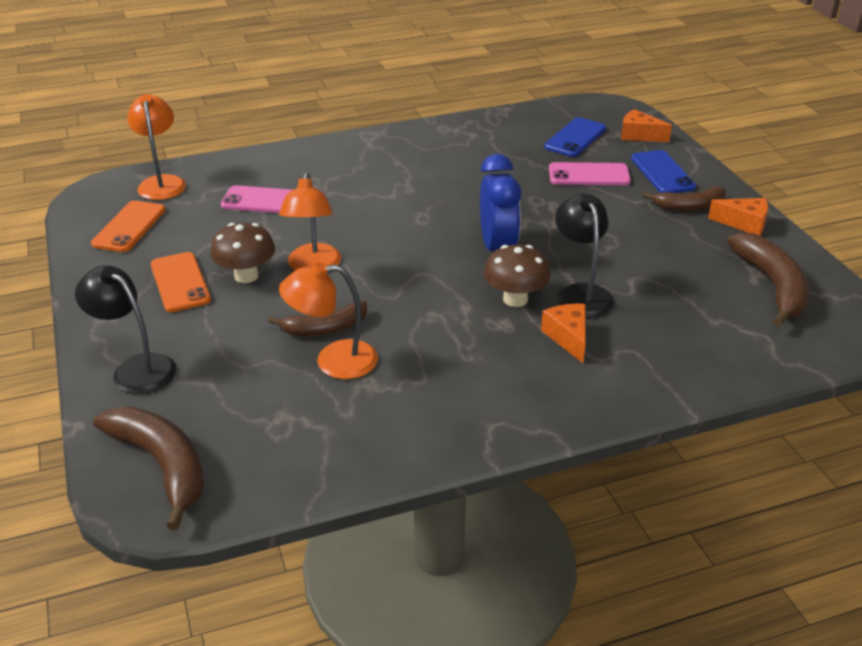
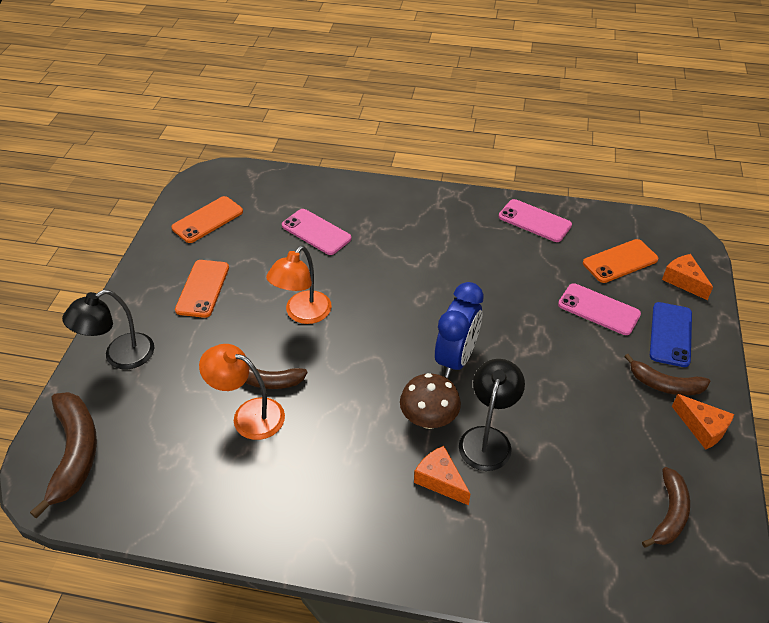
camera: 30 degrees right, 10 degrees up
black lamp [75,265,176,394] -> black lamp turned 105 degrees counterclockwise [62,290,154,369]
orange lamp [127,94,186,200] -> none
brown mushroom [210,223,275,283] -> none
orange cheese [541,304,586,363] -> orange cheese turned 60 degrees counterclockwise [414,446,470,505]
blue phone [544,117,606,157] -> orange phone [583,239,659,283]
brown banana [727,232,809,327] -> brown banana [642,467,690,548], size x0.64
none -> pink phone [499,199,572,242]

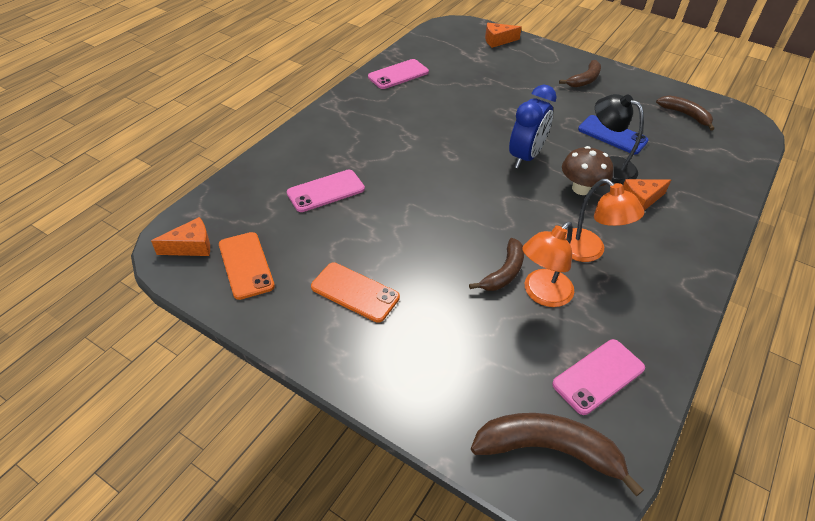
camera: 70 degrees left, 0 degrees up
black lamp [62,290,154,369] -> none
orange lamp [266,246,332,324] -> orange lamp moved to [565,179,644,262]
blue clock [435,282,484,378] -> blue clock turned 75 degrees clockwise [509,85,557,168]
pink phone [558,283,641,335] -> pink phone moved to [552,339,645,415]
orange phone [583,239,659,283] -> none
blue phone [650,302,692,367] -> blue phone moved to [578,115,648,155]
orange cheese [672,394,734,450] -> orange cheese moved to [151,217,210,256]

